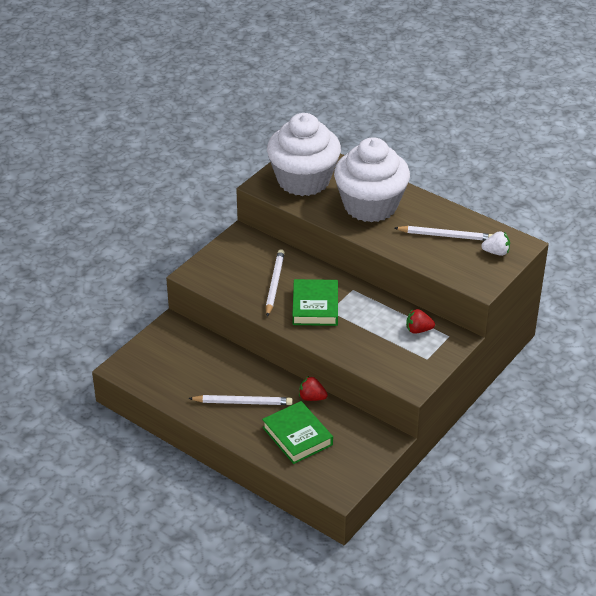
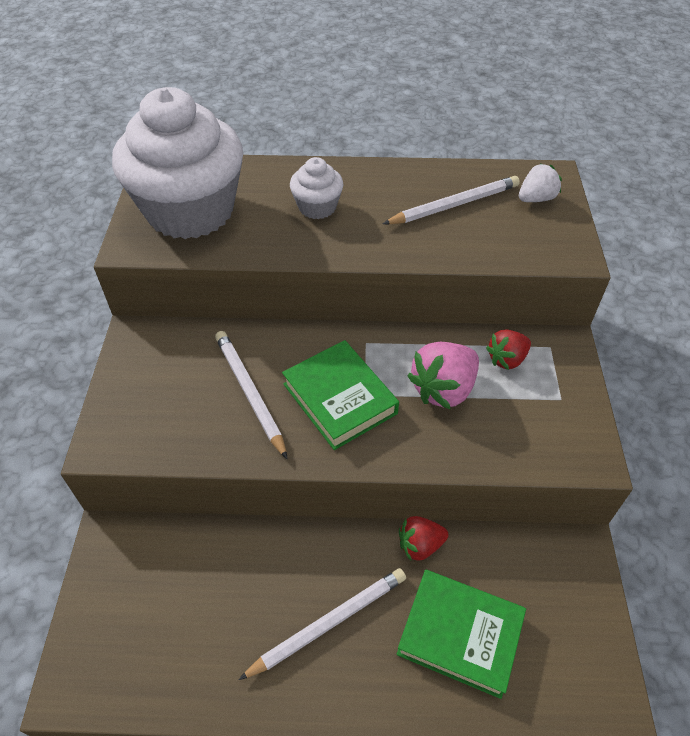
camera: 35 degrees left, 10 degrees up
white cupcake [334,137,410,222] -> white cupcake [290,157,344,219], size x0.44
none -> pink strawberry [407,342,479,410]

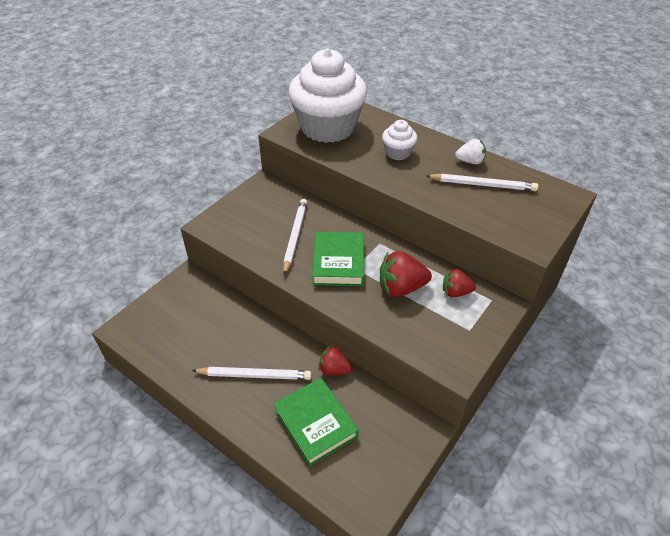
camera: 35 degrees right, 5 degrees down
pink strawberry [407,342,479,410] -> red strawberry [380,251,432,297]
white strawberry [519,164,562,202] -> white strawberry moved to [455,139,486,164]

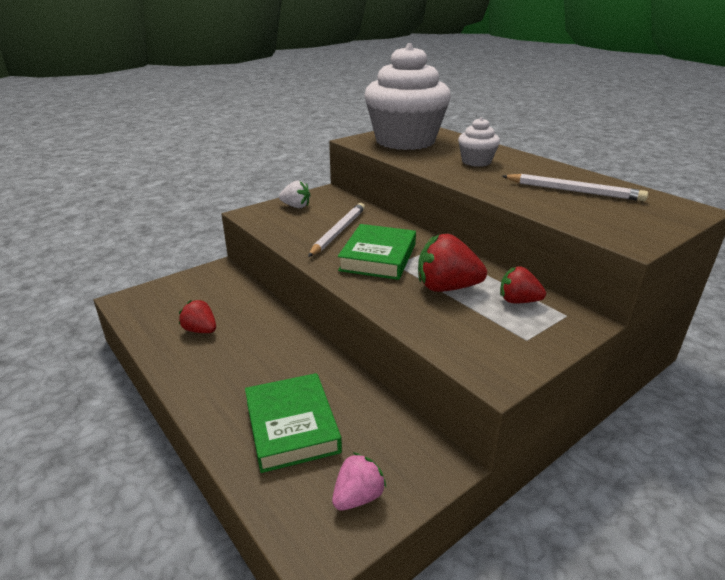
camera: 15 degrees right, 15 degrees down
white pencil [191,367,312,380] -> none
red strawberry [319,345,352,375] -> red strawberry moved to [179,300,216,333]
white strawberry [455,139,486,164] -> white strawberry moved to [279,180,311,208]
none -> pink strawberry [332,452,387,510]

